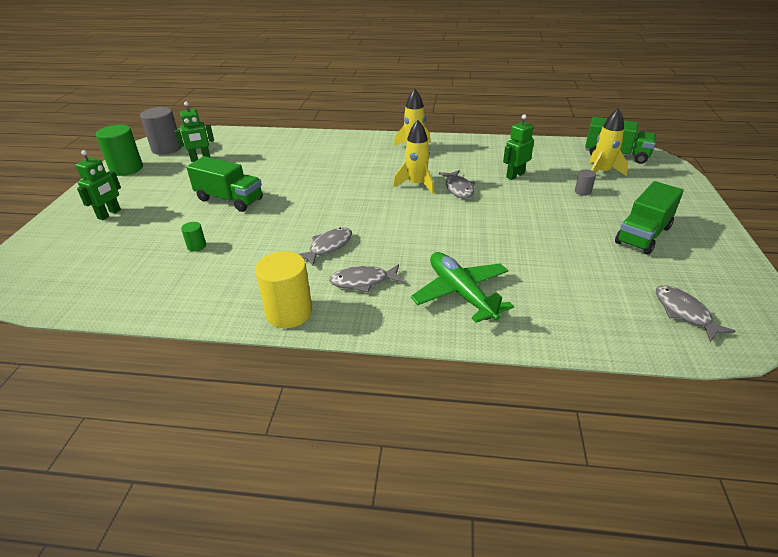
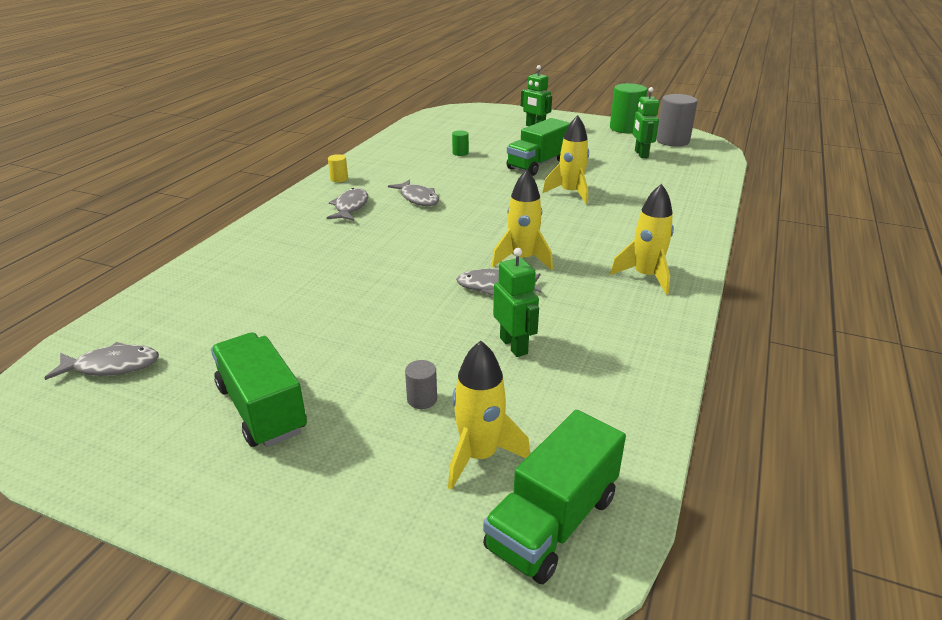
camera: 105 degrees right, 5 degrees down
yellow cylinder [255,251,312,328] -> yellow cylinder [328,154,348,182], size x0.47
green plane [411,252,514,323] -> none
none -> yellow rocket [542,115,589,204]

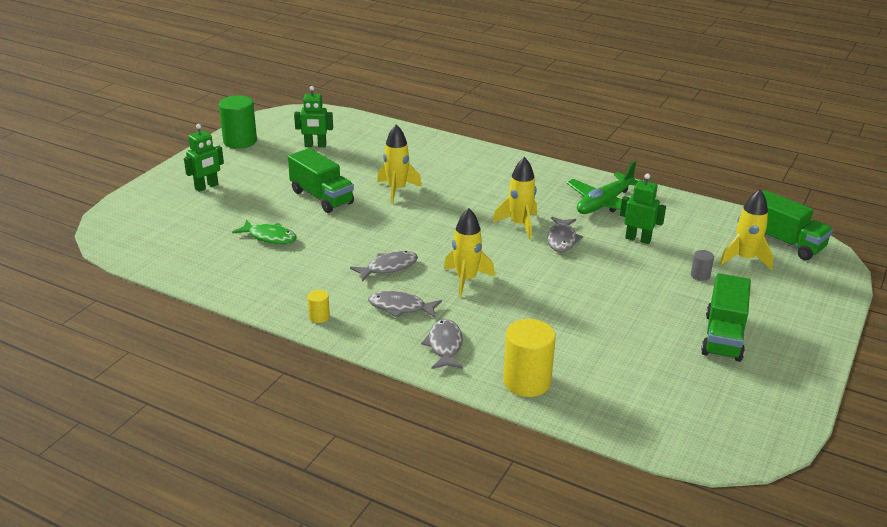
camera: 85 degrees left, 0 degrees up
grey fish [45,342,159,380] -> grey fish moved to [421,319,463,369]
green truck [211,332,307,447] -> green truck turned 45 degrees counterclockwise [701,273,751,362]
green cylinder [452,130,469,156] -> green fish [232,220,297,244]
green robot [493,248,539,357] -> green robot turned 45 degrees clockwise [620,174,666,244]
yellow rocket [610,184,674,295] -> yellow rocket moved to [444,208,495,297]
grey cylinder [656,94,698,146] -> none
none -> yellow cylinder [503,319,556,397]
none -> green plane [566,161,638,214]

